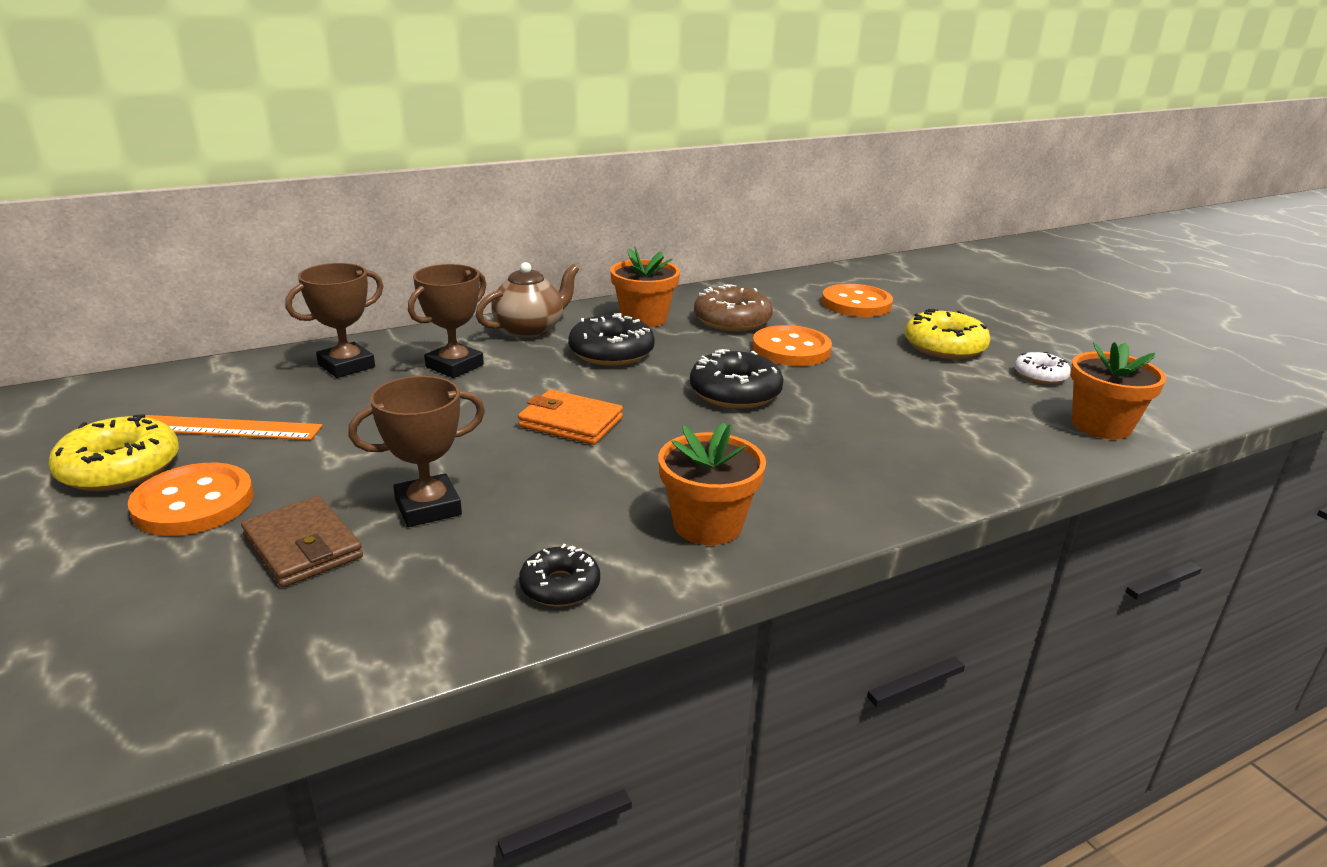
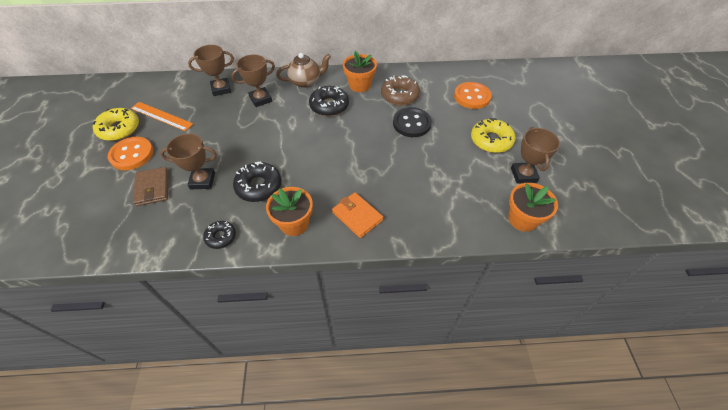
camera: 25 degrees right, 25 degrees up
orange wallet [518,389,623,445] -> orange wallet moved to [332,192,383,238]
black donut [690,349,784,409] -> black donut moved to [233,162,281,202]
orange button [752,325,832,366] -> black button [393,107,432,137]
white donut [1014,352,1071,384] -> brown trophy [511,127,560,184]

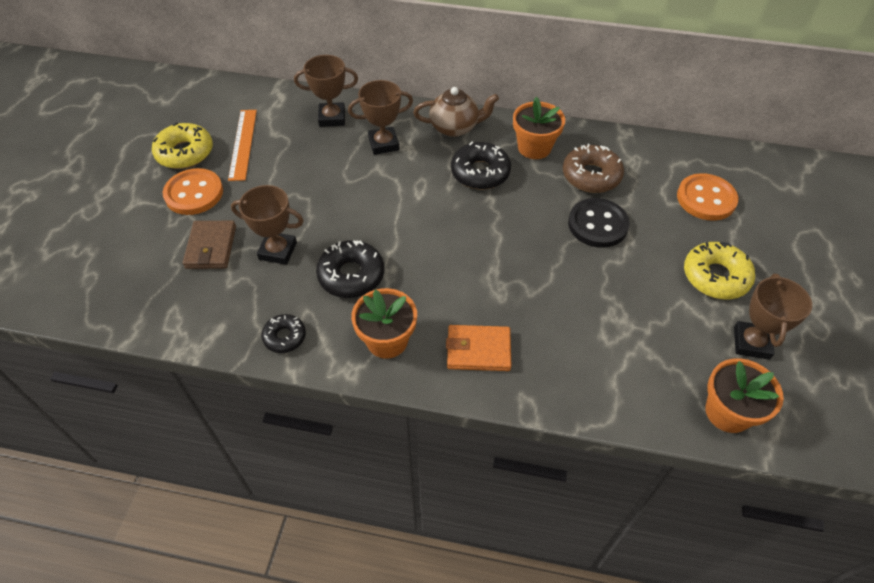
camera: 15 degrees right, 0 degrees up
orange ruler [131,102,193,131] -> orange ruler turned 45 degrees clockwise [228,110,257,181]
orange wallet [332,192,383,238] -> orange wallet turned 60 degrees counterclockwise [446,325,511,371]

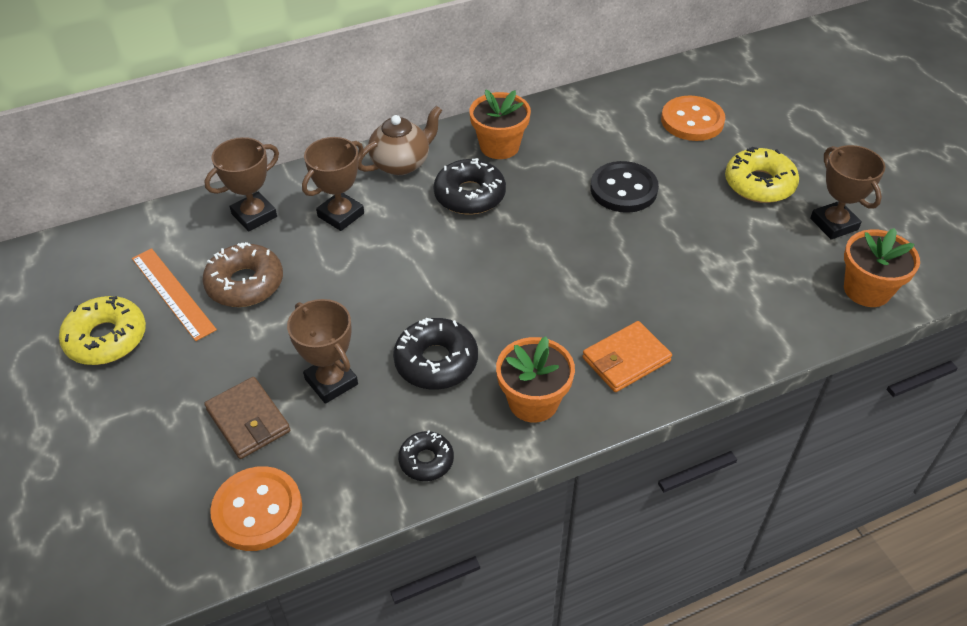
camera: 35 degrees left, 5 degrees down
orange button [163,168,223,215] -> orange button moved to [210,466,302,551]
brown trophy [231,185,304,265] -> brown trophy turned 75 degrees clockwise [287,299,358,404]
brown donut [563,144,624,193] -> brown donut moved to [203,242,283,307]

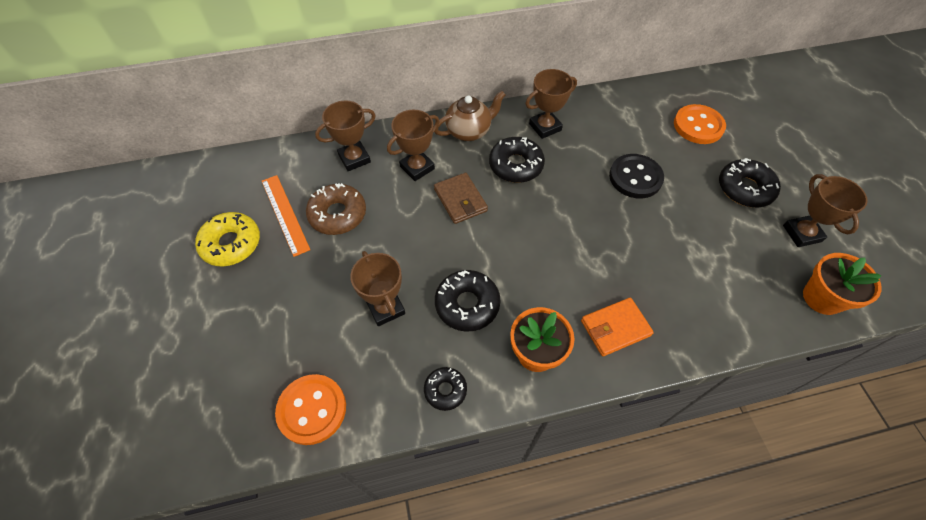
camera: 10 degrees right, 10 degrees up
brown wallet [204,377,290,459] -> brown wallet moved to [434,173,488,224]
orange flower pot [470,89,531,159] -> brown trophy [525,69,577,139]
yellow donut [725,147,799,203] -> black donut [719,158,781,207]

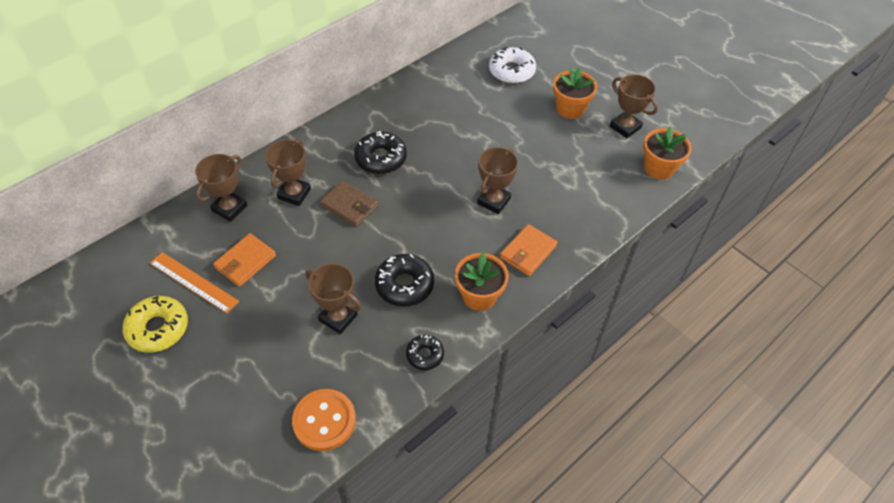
camera: 30 degrees left, 5 degrees down
brown donut [306,183,366,235] -> orange wallet [213,233,276,287]
brown teapot [435,91,506,141] -> none
brown trophy [525,69,577,139] -> brown trophy moved to [477,147,518,214]
black button [609,154,664,199] -> none
orange button [674,104,726,144] -> white donut [489,47,536,84]
black donut [719,158,781,207] -> orange flower pot [553,67,597,119]

